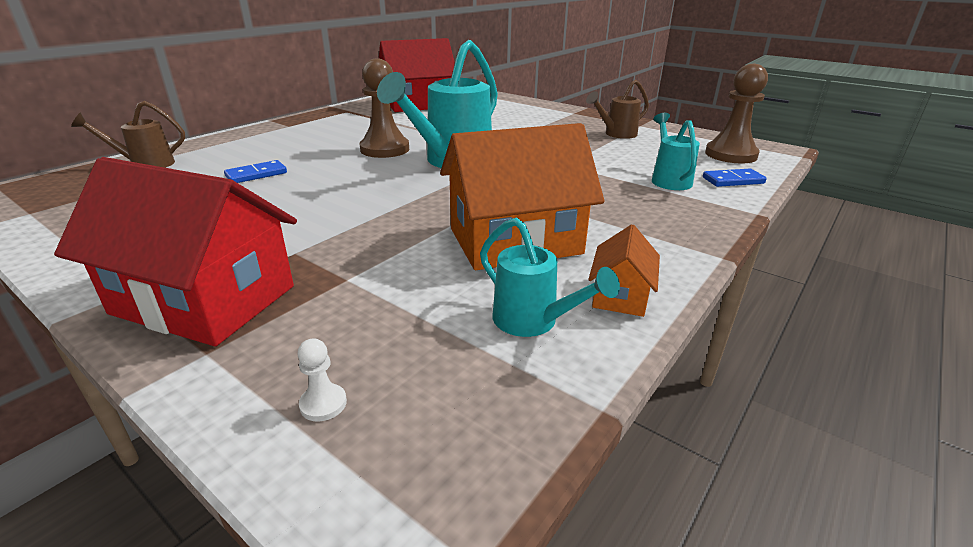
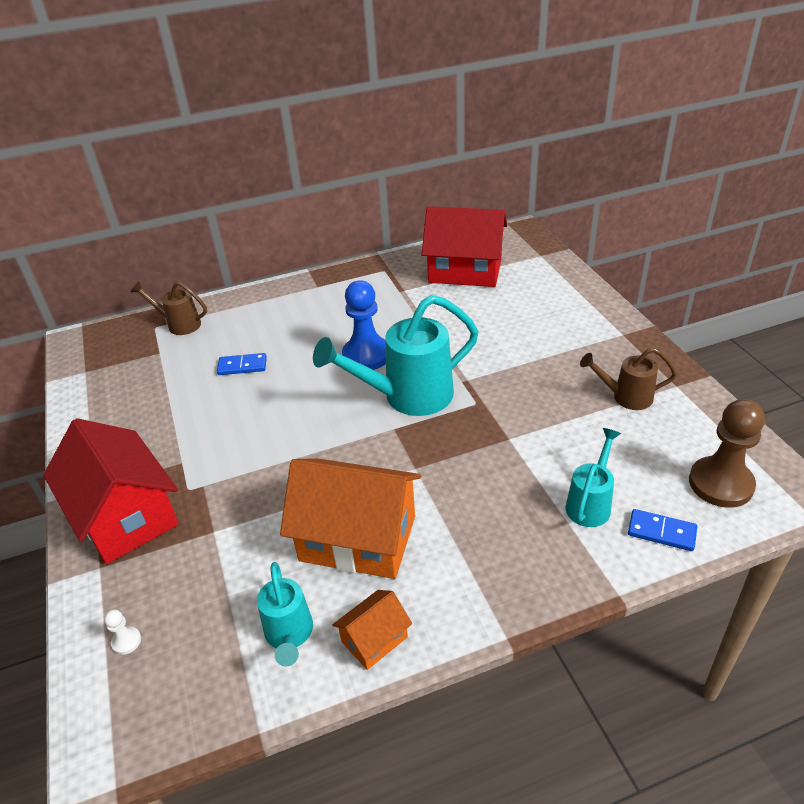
camera: 35 degrees right, 10 degrees up
brown pawn [360,58,409,158] -> blue pawn [342,280,386,370]

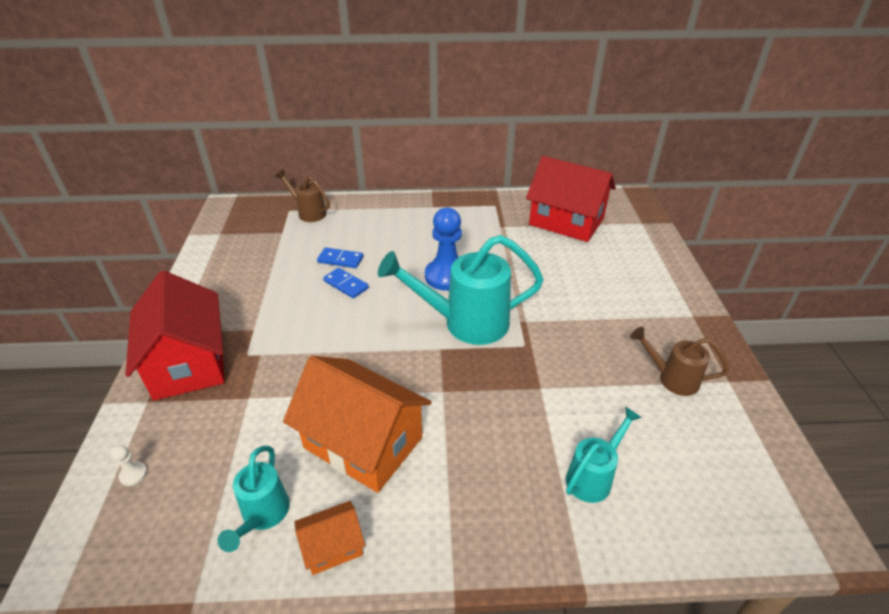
camera: 15 degrees right, 0 degrees up
blue domino [628,509,697,551] -> blue domino moved to [323,268,369,298]
brown pawn [689,399,765,508] -> none

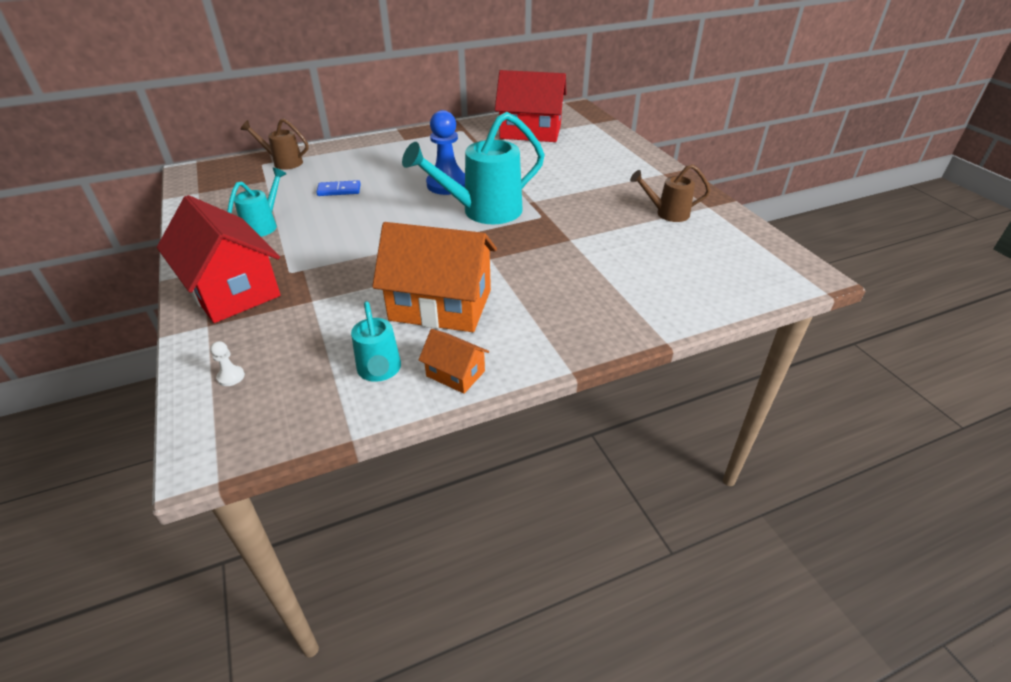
camera: 20 degrees left, 0 degrees up
orange house [295,501,365,575] -> orange house turned 75 degrees clockwise [419,329,489,394]
blue domino [323,268,369,298] -> none
turquoise watering can [566,407,642,503] -> turquoise watering can moved to [227,168,286,237]

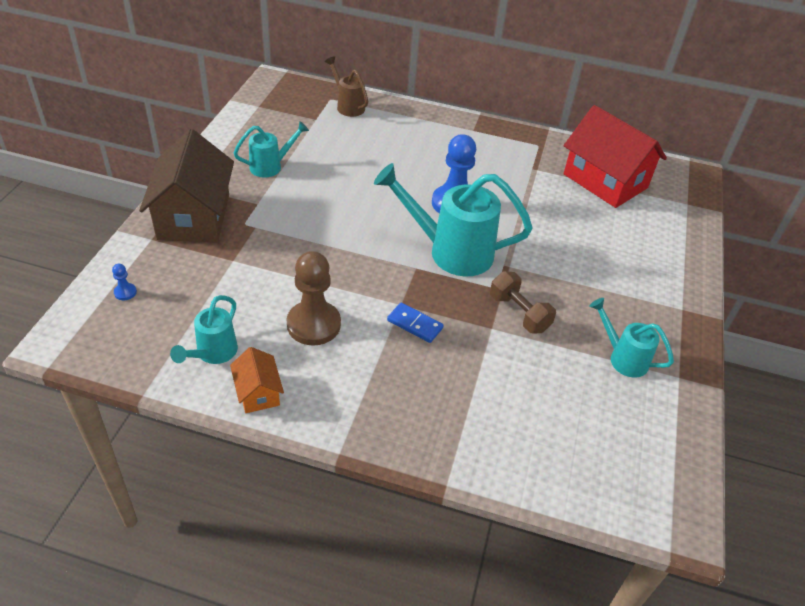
camera: 35 degrees right, 5 degrees up
red house [157,195,281,323] -> brown house [139,129,234,243]
white pawn [210,341,245,386] -> blue pawn [112,264,137,300]
blue domino [316,180,361,196] -> blue domino moved to [387,303,444,343]
orange house [372,222,497,332] -> brown pawn [286,251,341,346]
brown watering can [630,164,710,222] -> turquoise watering can [589,298,674,378]
none -> brown dumbbell [490,271,556,333]

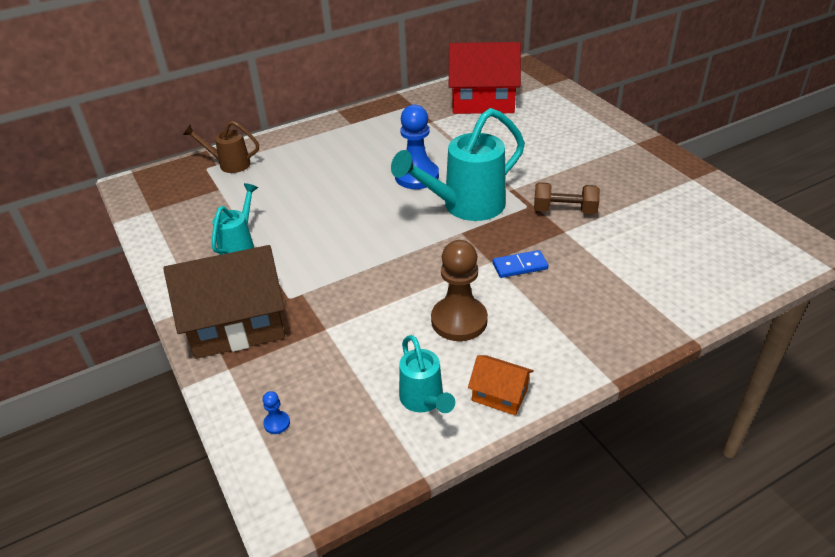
camera: 40 degrees left, 5 degrees down
brown house [139,129,234,243] -> brown house turned 60 degrees counterclockwise [163,245,285,359]
turquoise watering can [589,298,674,378] -> none

